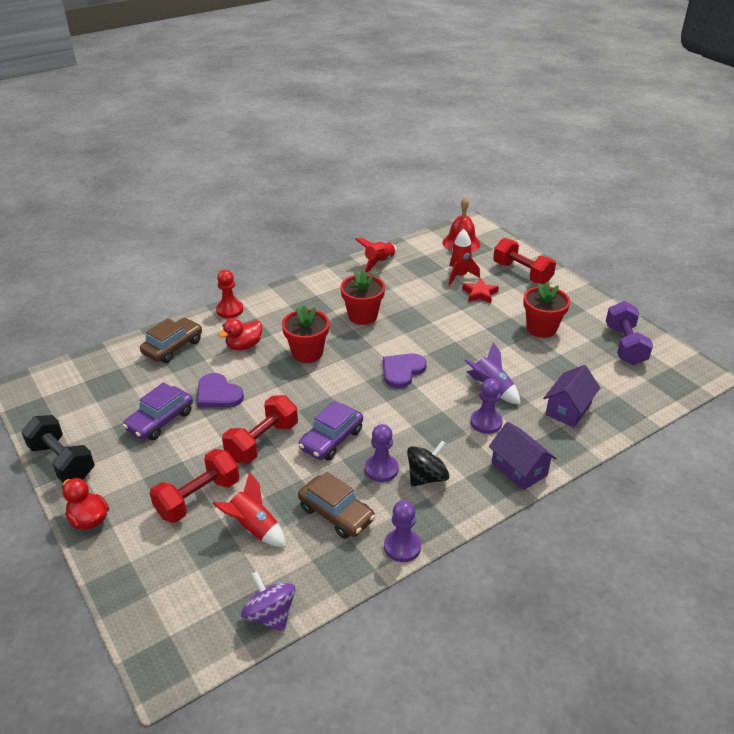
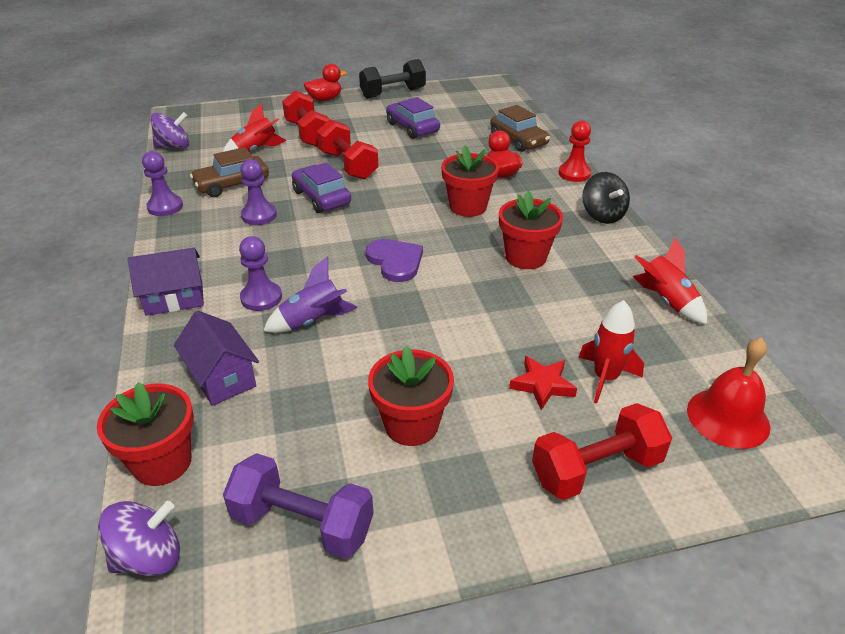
camera: 110 degrees right, 0 degrees up
purple heart [197,373,244,408] -> none
black spinning top [407,441,449,487] -> black spinning top moved to [582,172,630,224]
none -> red flower pot [97,382,194,486]
none -> purple spinning top [98,501,180,576]

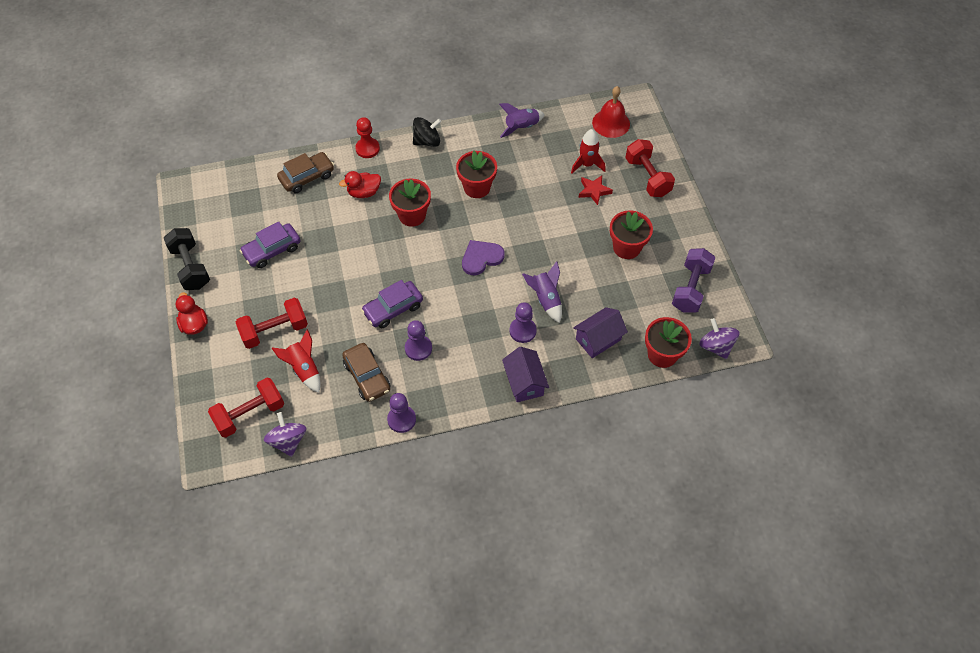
camera: 90 degrees left, 20 degrees up
red dumbbell [317,119,378,180] -> red dumbbell moved to [208,378,284,438]
red rocket [632,238,707,324] -> purple rocket [499,103,545,138]

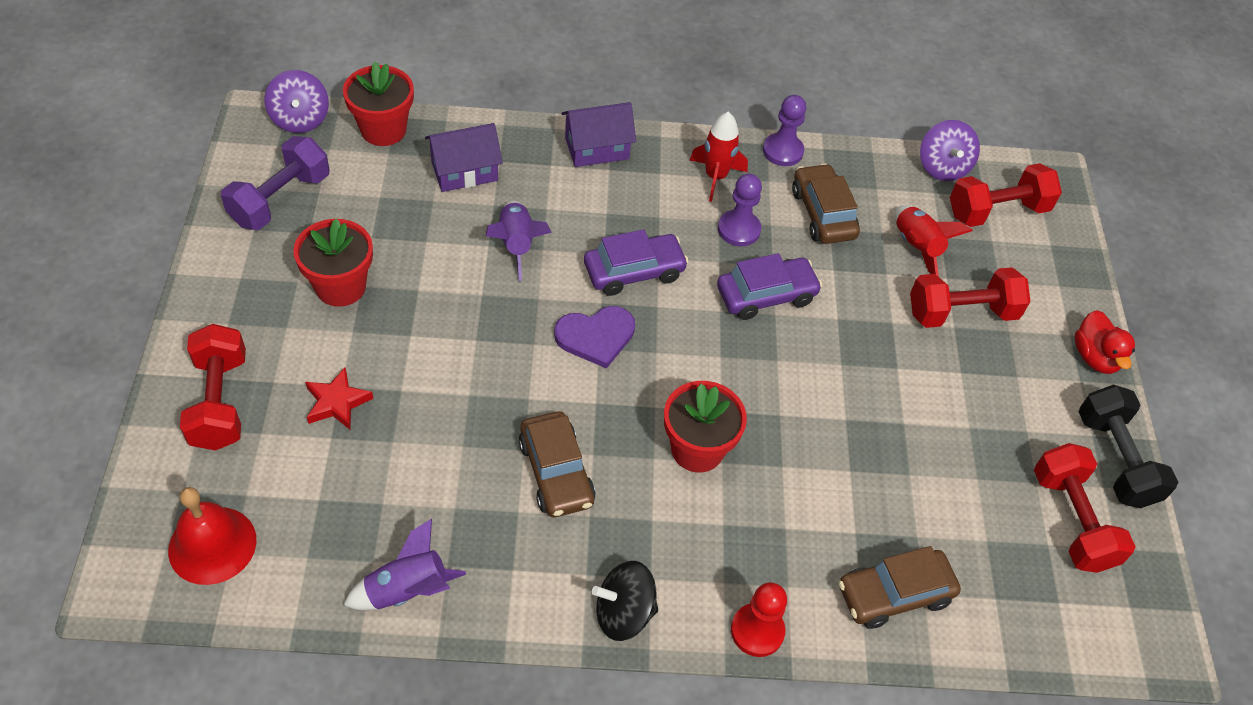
camera: 170 degrees left, 5 degrees down
purple car [240,222,300,268] -> purple car moved to [584,229,689,296]
red duck [339,171,381,198] -> none
red flower pot [456,151,497,198] -> brown car [519,411,596,517]
purple house [502,347,549,402] -> purple house turned 75 degrees clockwise [561,102,636,167]
purple pawn [509,302,537,343] -> none
red rocket [571,129,605,173] -> red rocket moved to [689,112,748,202]
none -> red dumbbell [1034,443,1136,573]

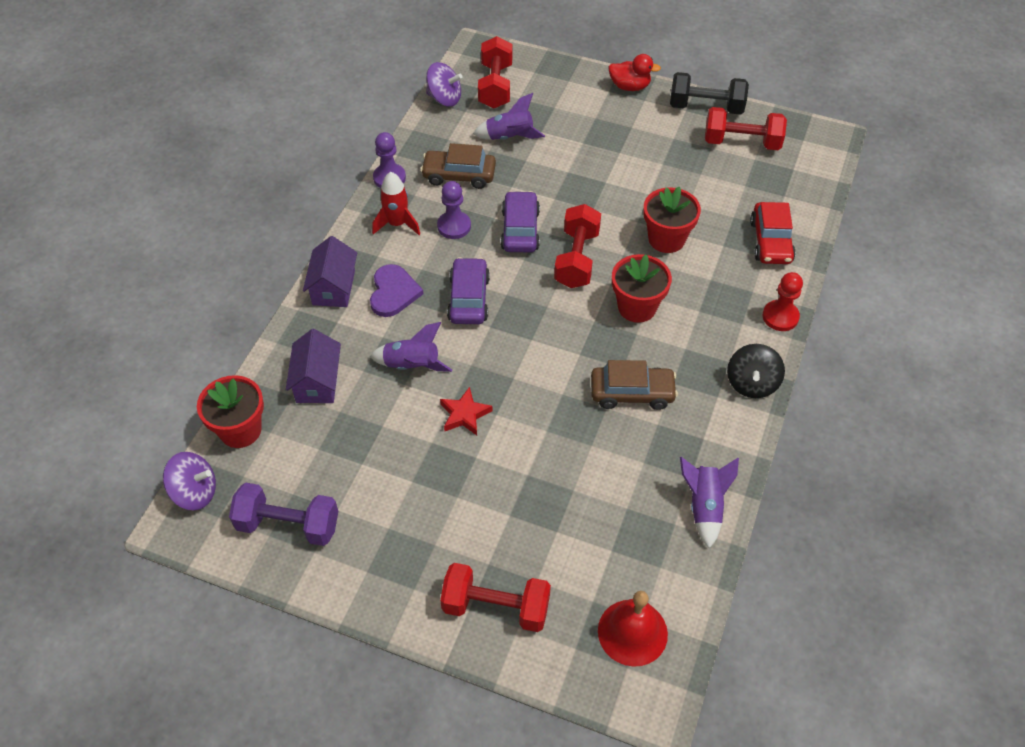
camera: 65 degrees left, 0 degrees up
purple dumbbell [221,136,330,230] -> purple dumbbell turned 45 degrees counterclockwise [229,483,338,546]
red flower pot [293,218,373,307] -> red flower pot moved to [643,187,701,253]
red star [305,368,373,429] -> red star moved to [440,387,492,435]
purple heart [554,306,635,369] -> purple heart moved to [370,264,423,317]
brown car [839,546,961,629] -> red car [750,202,796,264]
red rocket [895,205,973,277] -> purple rocket [473,93,545,140]
red dumbbell [910,267,1031,328] -> red dumbbell moved to [554,204,601,288]

